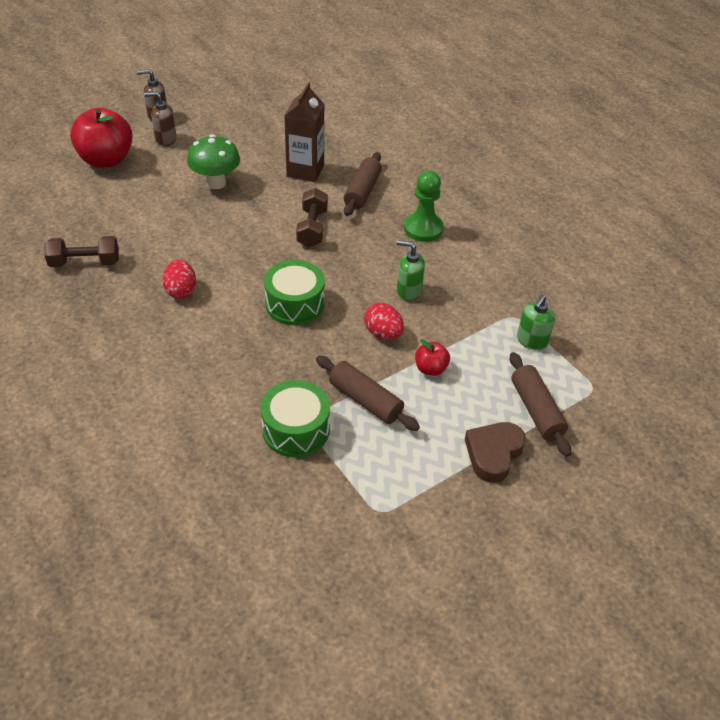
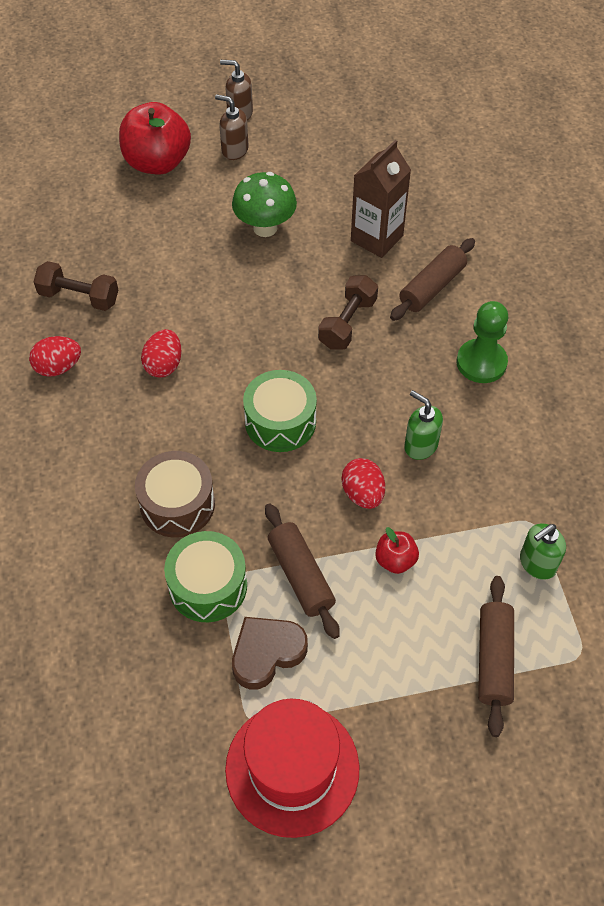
camera: 25 degrees right, 10 degrees up
brown heart [465,422,526,483] -> brown heart moved to [232,617,308,690]
none -> red egg [29,336,81,377]
none -> brown drum [135,451,215,538]
none -> red hat [225,699,360,838]

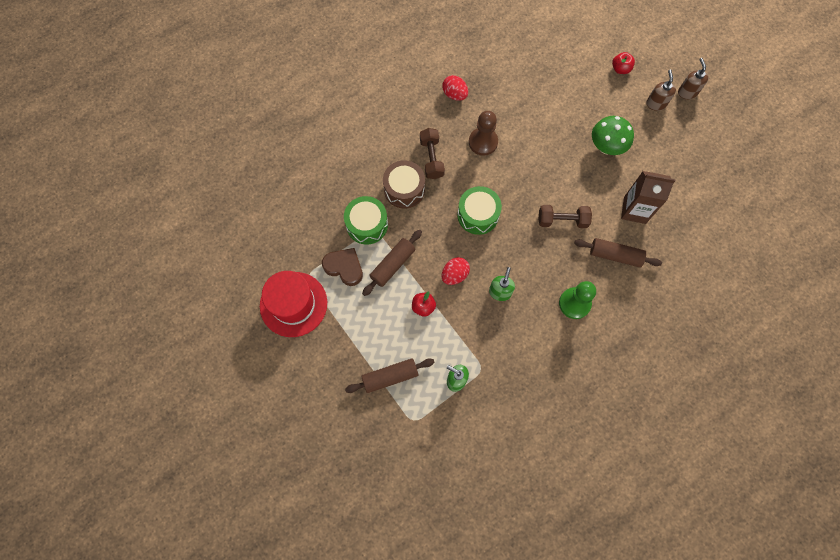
camera: 65 degrees right, 15 degrees up
brown dumbbell [33,261,118,311] -> brown dumbbell moved to [420,128,445,179]
red apple [119,102,191,175] -> red apple [612,52,635,74], size x0.47
red egg [141,329,181,378] -> brown pawn [469,111,498,156]

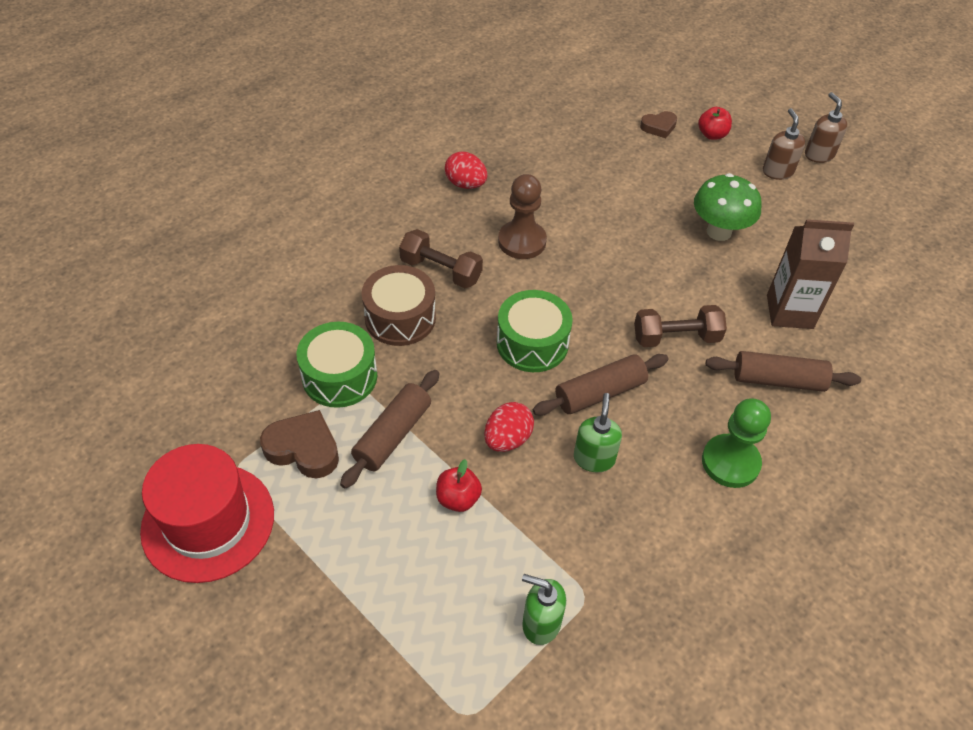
camera: 10 degrees left, 20 degrees down
brown rolling pin [345,358,435,393] -> brown rolling pin moved to [533,354,669,416]
brown dumbbell [420,128,445,179] -> brown dumbbell turned 45 degrees counterclockwise [399,229,483,288]
none -> brown heart [640,111,677,138]

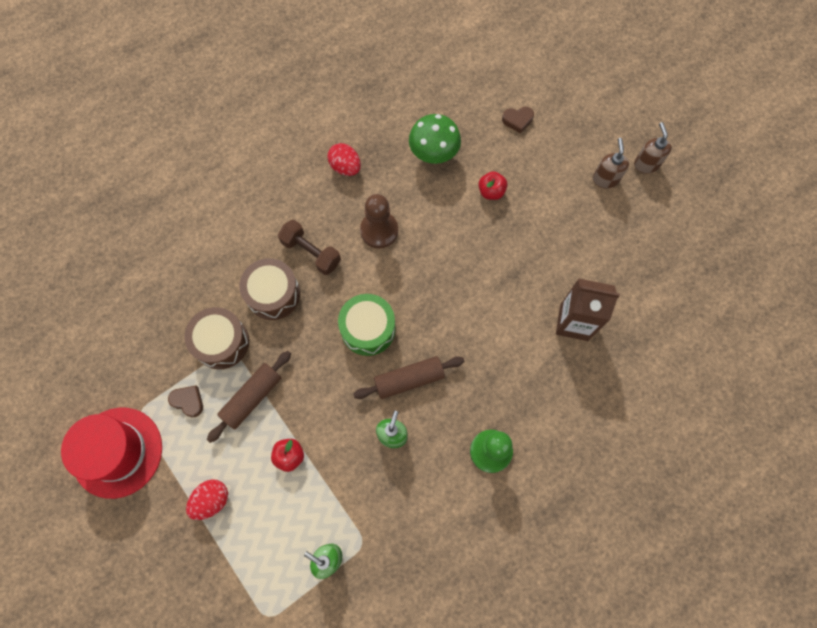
camera: 10 degrees right, 20 degrees up
brown heart [260,410,339,478] -> brown heart [168,386,203,417], size x0.63
green drum [297,322,377,408] -> brown drum [184,307,249,369]
red egg [484,402,534,452] -> red egg moved to [186,480,228,520]
brown dumbbell [634,305,727,347] -> none
green mushroom [694,173,761,241] -> green mushroom moved to [409,114,461,164]
red apple [698,107,732,140] -> red apple moved to [478,171,507,200]
brown rolling pin [706,351,861,392] -> none

